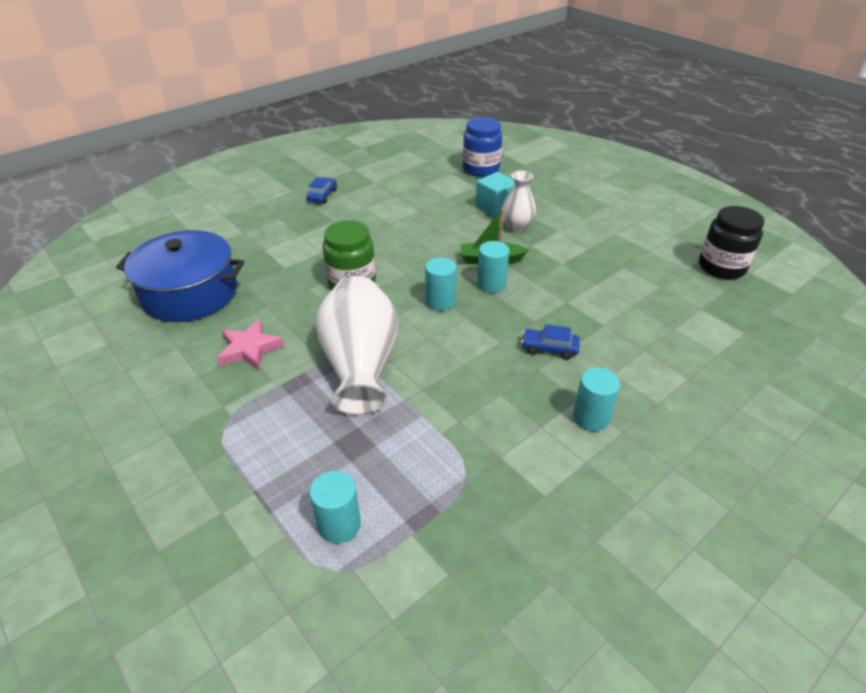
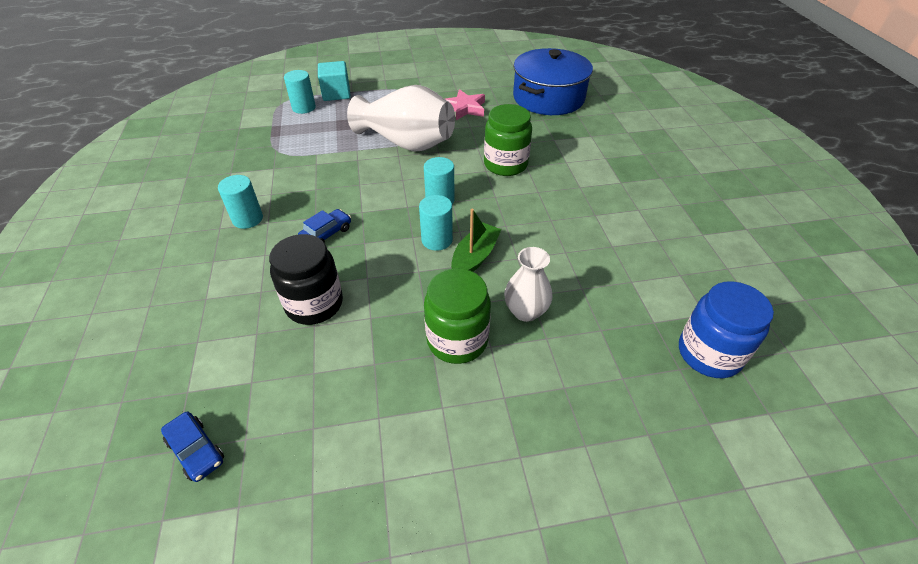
camera: 120 degrees right, 5 degrees up
blue car [306,177,337,203] -> blue car moved to [161,412,224,482]
turquoise cube [476,172,515,217] -> turquoise cube moved to [318,61,351,101]
black jar [699,206,765,279] -> black jar moved to [269,234,343,325]
none -> green jar [424,268,491,364]

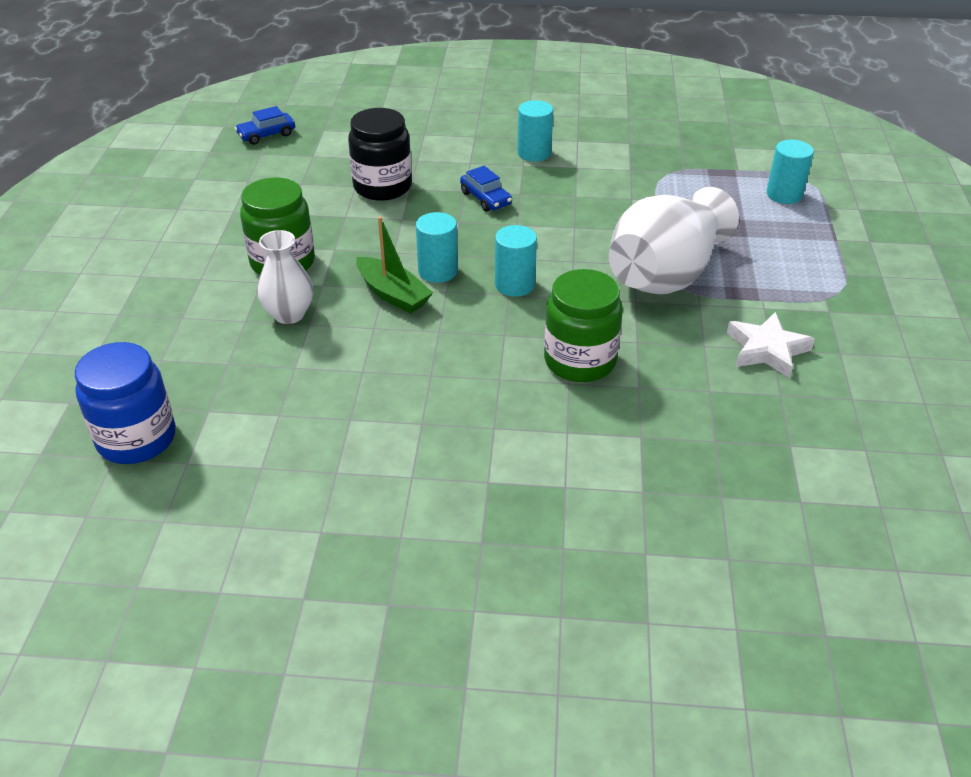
camera: 105 degrees right, 5 degrees down
turquoise cube [318,61,351,101] -> none
pink star [445,89,485,120] -> white star [727,312,815,378]
blue pot [513,48,593,115] -> none

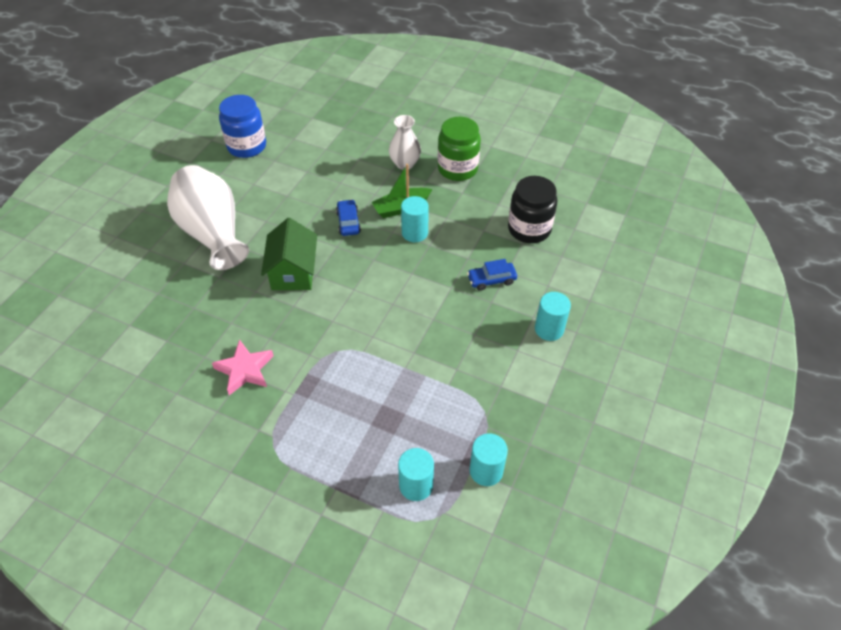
camera: 110 degrees right, 10 degrees up
blue jar [75,342,176,464] -> blue jar moved to [219,95,266,158]
blue car [235,106,295,145] -> blue car moved to [336,199,361,236]
turquoise cylinder [495,225,537,297] -> turquoise cylinder moved to [470,433,508,486]
green jar [544,269,623,382] -> green house [261,218,317,290]
white vase [609,187,739,294] -> white vase moved to [167,165,249,270]
white star [727,312,815,378] -> pink star [212,339,273,395]

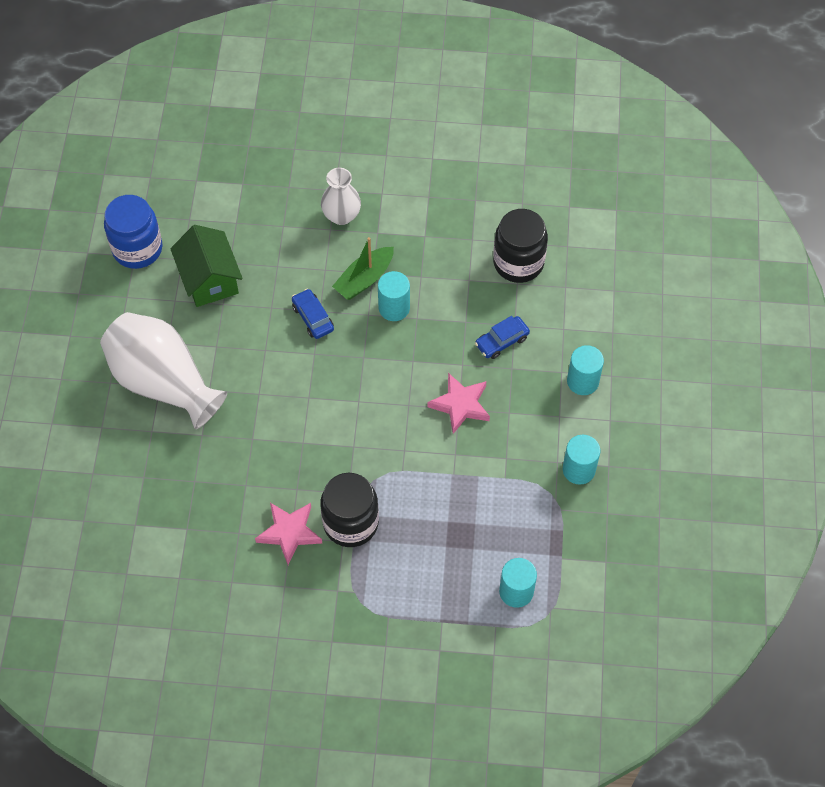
camera: 20 degrees left, 10 degrees up
green house [261,218,317,290] -> green house moved to [170,225,243,307]
green jar [438,117,481,181] -> none
turquoise cylinder [470,433,508,486] -> turquoise cylinder moved to [563,435,600,484]
none -> black jar [320,473,379,547]
none -> pink star [427,373,490,434]

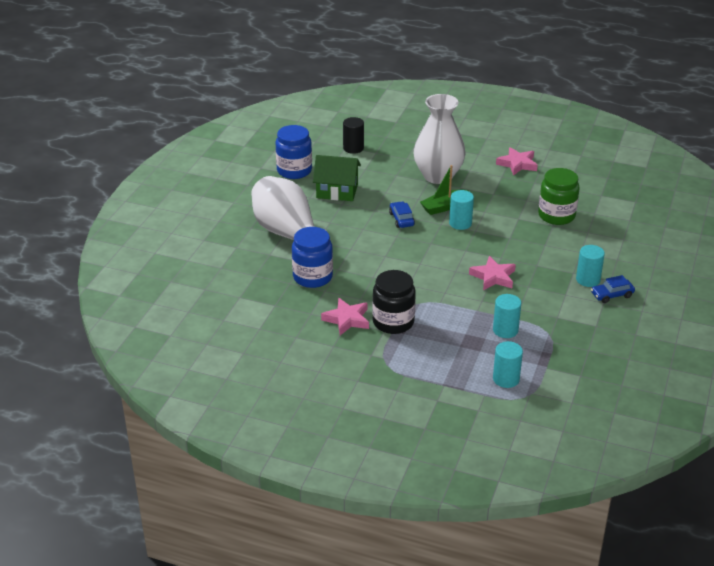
camera: 15 degrees right, 25 degrees down
green house [170,225,243,307] -> green house turned 75 degrees counterclockwise [313,155,361,201]
white vase [321,168,361,225] -> white vase [414,94,466,184], size x1.83
blue car [475,316,530,359] -> blue car moved to [591,275,635,303]
black jar [493,209,548,283] -> green jar [538,168,580,225]
turquoise cylinder [563,435,600,484] -> turquoise cylinder moved to [493,294,521,338]
none -> blue jar [292,227,333,288]
none -> black cylinder [343,117,364,154]
none -> pink star [496,147,538,176]

